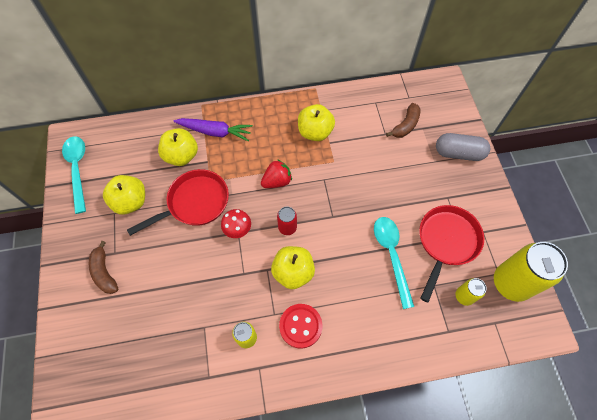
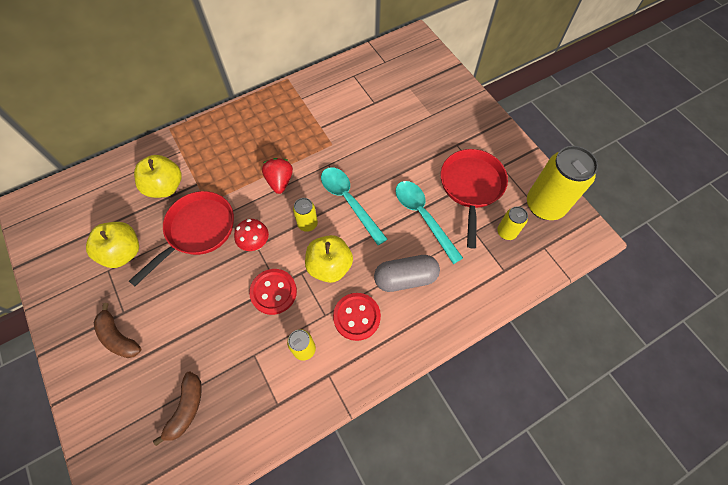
camera: 20 degrees left, 0 degrees up
turquoise spoon [62,136,86,214] -> turquoise spoon moved to [321,167,387,245]
purple carrot [173,118,253,141] -> none
red strawberry [261,159,292,188] -> red strawberry turned 45 degrees counterclockwise [262,158,293,194]
red can [277,207,297,235] -> yellow can [293,198,318,232]
yellow apple [298,104,335,141] -> none
brown banana [386,103,420,138] -> brown banana moved to [153,371,202,446]
grey capsule [436,133,491,161] -> grey capsule moved to [374,255,440,292]
none -> red button [249,269,297,315]

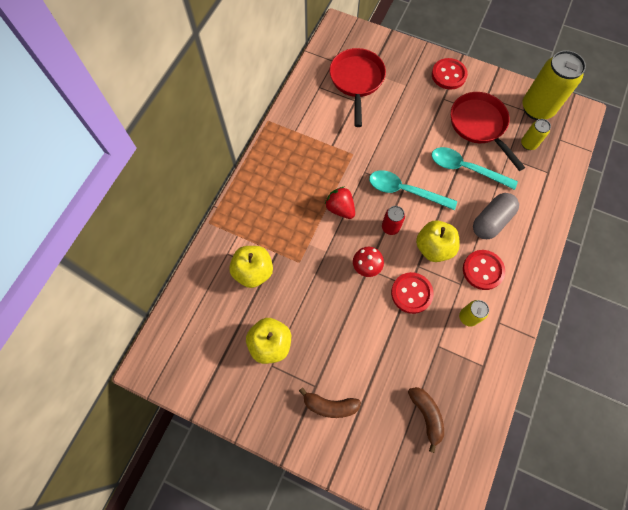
camera: 35 degrees left, 5 degrees up
red pan [129,191,234,286] -> red pan moved to [329,48,386,127]
yellow can [293,198,318,232] -> red can [382,206,405,235]
none -> red button [432,58,468,90]

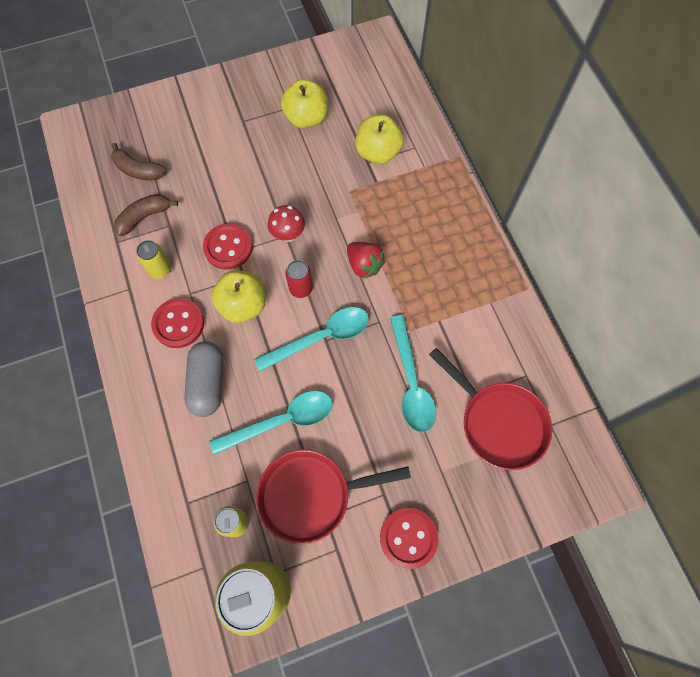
camera: 135 degrees right, 0 degrees up
brown banana [299,387,361,418] -> brown banana moved to [114,194,178,236]
red strawberry [325,187,355,219] -> red strawberry turned 45 degrees clockwise [347,242,385,279]
red pan [451,92,525,171] -> red pan turned 150 degrees clockwise [256,450,411,544]
none -> turquoise spoon [390,315,436,432]

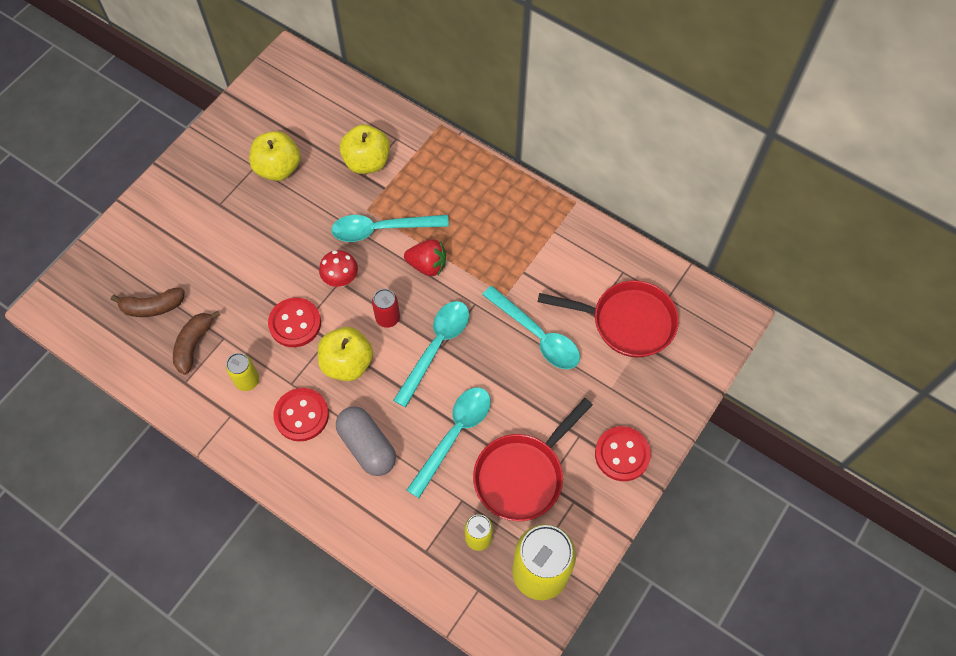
camera: 35 degrees left, 5 degrees down
none -> turquoise spoon [331,215,449,242]

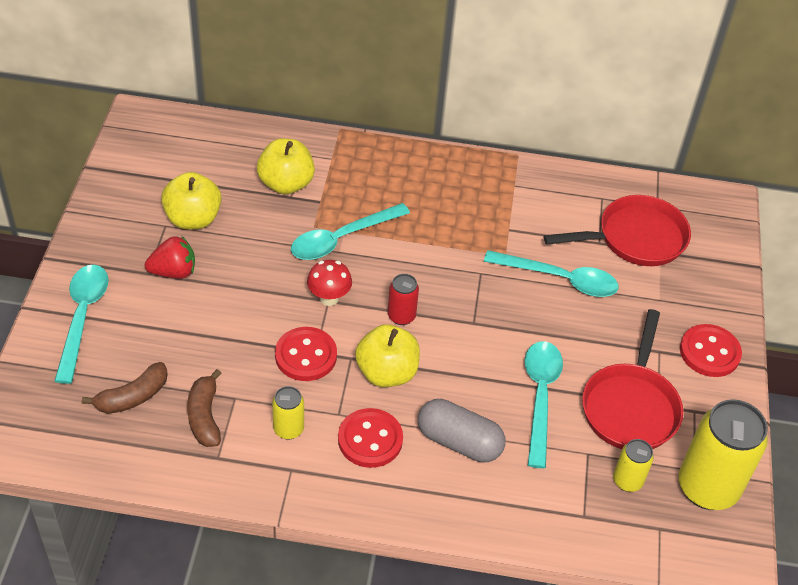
camera: 30 degrees left, 15 degrees down
turquoise spoon [393,301,469,407] -> turquoise spoon moved to [55,265,109,384]
red strawberry [404,239,446,276] -> red strawberry moved to [145,236,195,279]

